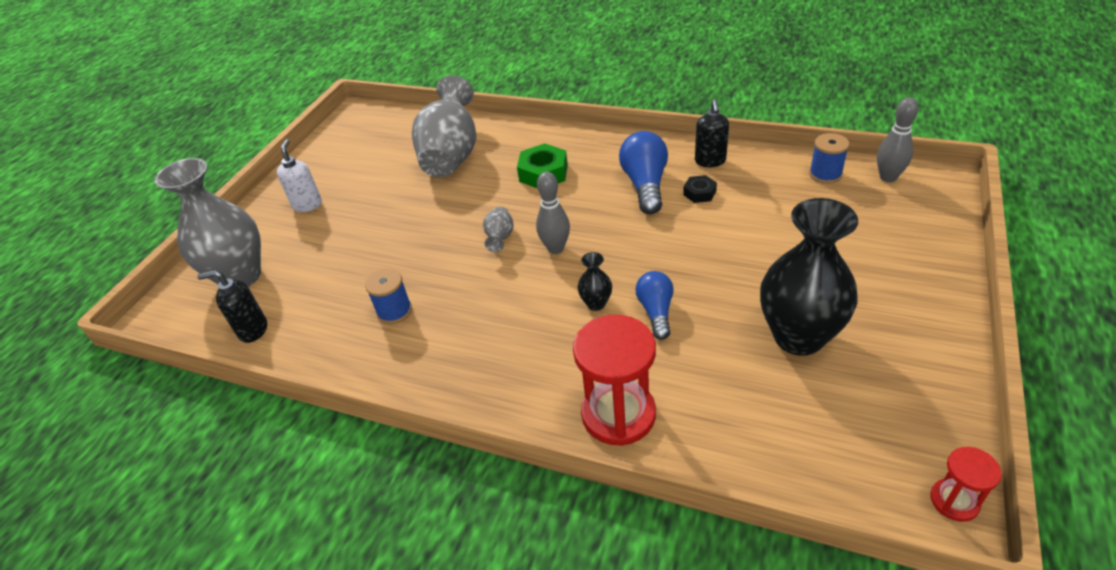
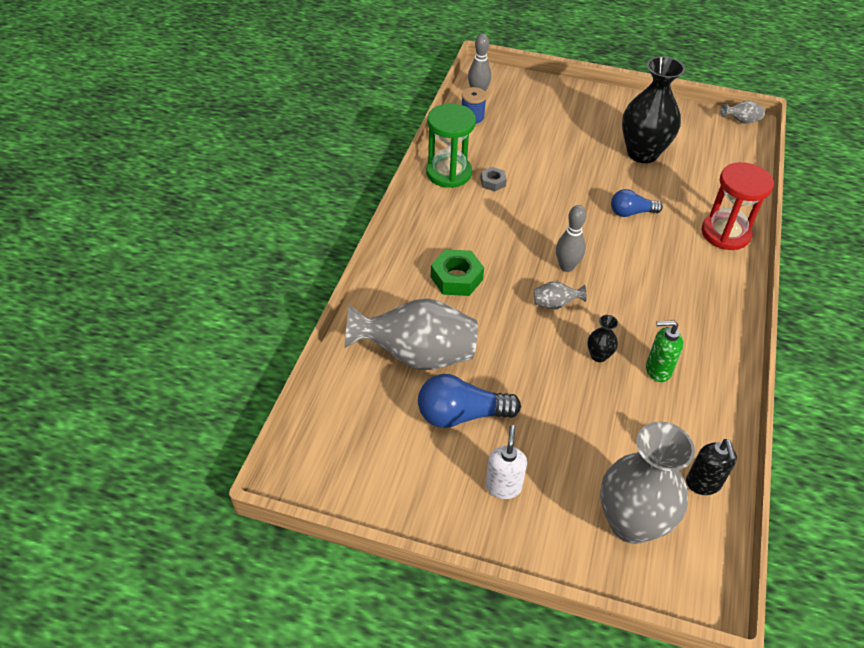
camera: 100 degrees left, 5 degrees up
white soap dispenser [277,139,322,212] -> white soap dispenser turned 105 degrees clockwise [485,425,527,499]
blue spool [365,268,412,324] -> green soap dispenser [646,320,684,382]
black vase [578,252,612,311] -> black vase moved to [587,315,618,362]
blue light bulb [619,131,668,214] -> blue light bulb moved to [418,374,521,428]
black nut [683,175,717,203] -> grey nut [480,167,507,191]
black soap dispenser [695,100,729,167] -> green hourglass [426,104,476,188]
red hourglass [930,447,1002,522] -> grey vase [721,100,765,124]

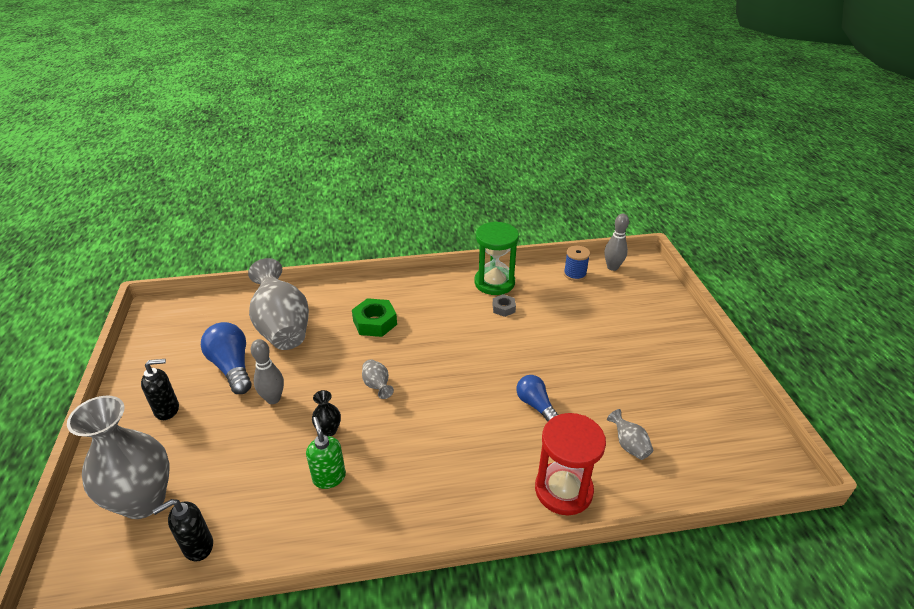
camera: 65 degrees right, 10 degrees down
white soap dispenser [485,425,527,499] -> black soap dispenser [141,359,179,420]
grey bowling pin [556,205,587,272] -> grey bowling pin moved to [251,339,284,404]
black vase [622,56,685,163] -> none
grey vase [721,100,765,124] -> grey vase moved to [607,409,653,460]

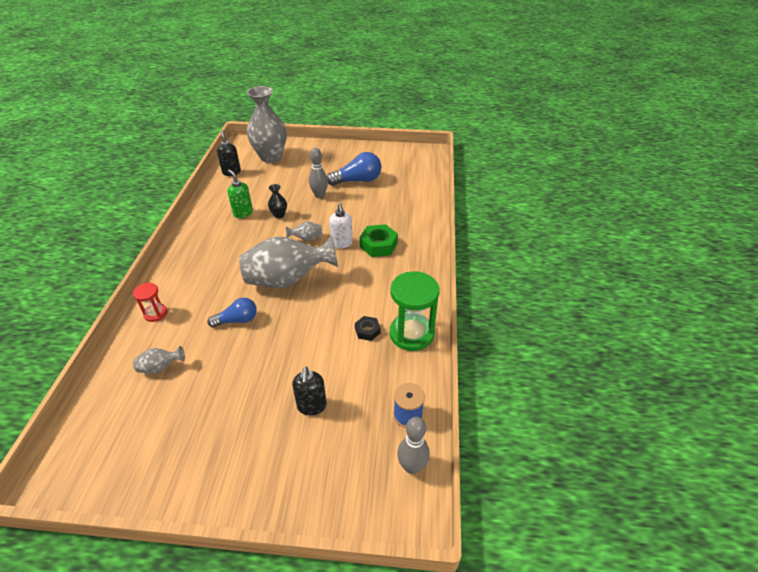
camera: 105 degrees right, 5 degrees up
black soap dispenser [141,359,179,420] -> black soap dispenser moved to [292,367,327,416]
grey vase [248,258,309,350] -> grey vase moved to [239,236,338,289]
green soap dispenser [306,417,346,489] -> green soap dispenser turned 120 degrees counterclockwise [228,169,253,218]
grey nut [492,294,516,317] -> black nut [355,316,380,341]
red hourglass [535,413,606,515] -> red hourglass [133,283,167,322], size x0.52
none -> white soap dispenser [329,203,353,248]

